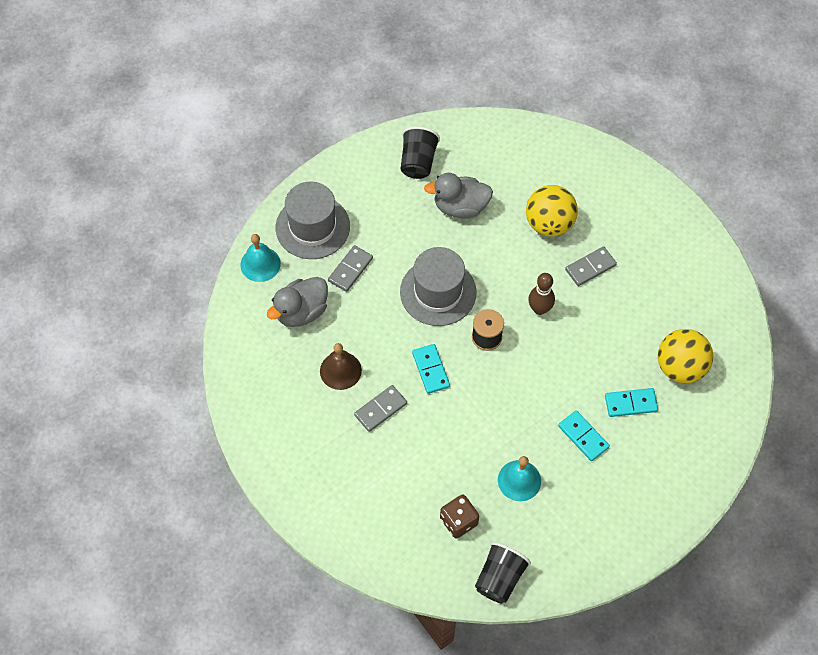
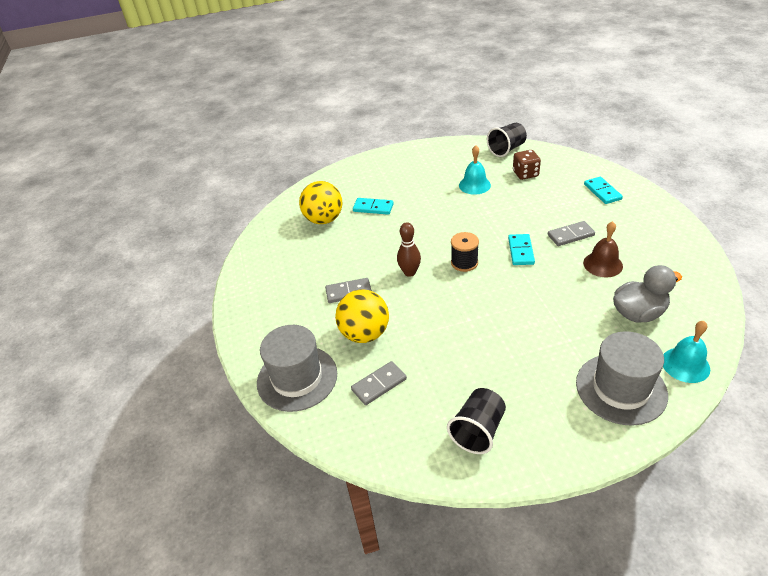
camera: 155 degrees left, 20 degrees down
grey domino [328,245,373,292] -> grey domino moved to [351,361,407,405]
grey hat [400,247,476,326] -> grey hat moved to [257,325,337,412]
grey duck [424,173,493,219] -> none
turquoise domino [558,410,610,461] -> turquoise domino moved to [584,177,623,204]

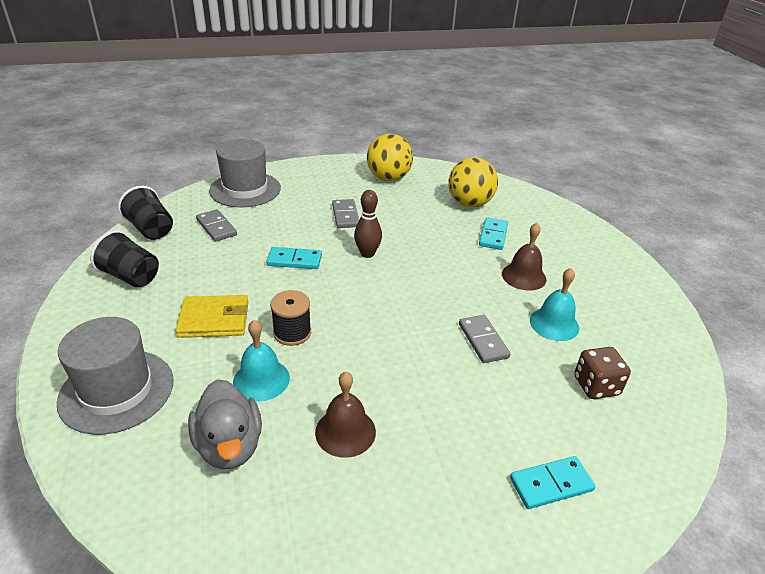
camera: 85 degrees right, 5 degrees down
yellow ball [335,289,389,343] -> yellow ball moved to [367,134,413,181]
black spool [451,232,479,272] -> black spool moved to [270,290,311,346]
black cup [487,123,527,157] -> black cup moved to [118,186,173,240]
turquoise domino [508,234,535,265] -> turquoise domino moved to [266,247,322,269]
grey domino [548,221,595,246] -> grey domino moved to [459,315,511,363]
turquoise bell [663,321,710,383] -> turquoise bell moved to [233,320,290,402]
none -> yellow wallet [176,295,248,338]
none -> brown bell [502,223,547,291]

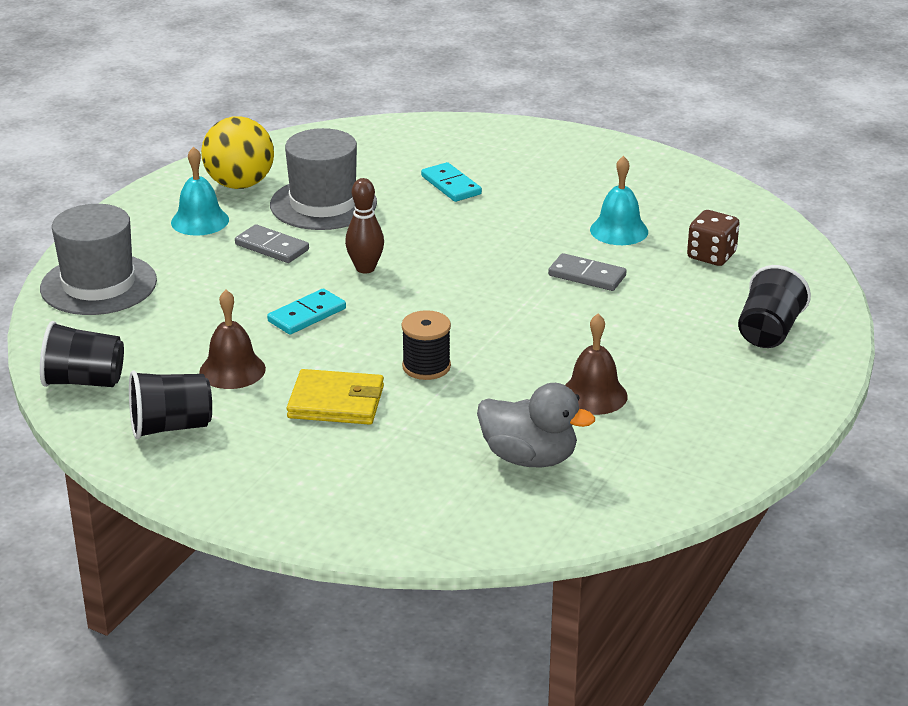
camera: 45 degrees left, 5 degrees down
grey hat [57,317,173,435] -> grey hat moved to [270,128,377,230]
yellow wallet [176,295,248,338] -> yellow wallet turned 60 degrees clockwise [287,369,384,425]
grey domino [196,209,237,242] -> none
turquoise bell [233,320,290,402] -> turquoise bell moved to [171,147,229,236]
yellow ball [448,157,498,207] -> none
brown bell [502,223,547,291] -> brown bell moved to [199,290,266,389]
turquoise domino [510,456,596,509] -> black cup [738,265,811,348]

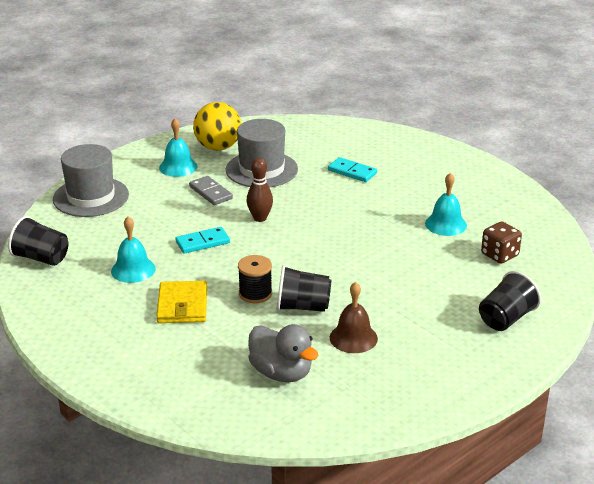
camera: 20 degrees right, 0 degrees up
black cup [129,370,212,439] -> black cup moved to [276,265,331,312]
brown bell [199,290,266,389] -> turquoise bell [111,216,155,283]
yellow wallet [287,369,384,425] -> yellow wallet turned 60 degrees clockwise [156,281,207,323]
turquoise domino [421,162,482,202] -> turquoise domino turned 45 degrees counterclockwise [328,157,377,182]
grey domino [548,253,627,291] -> none

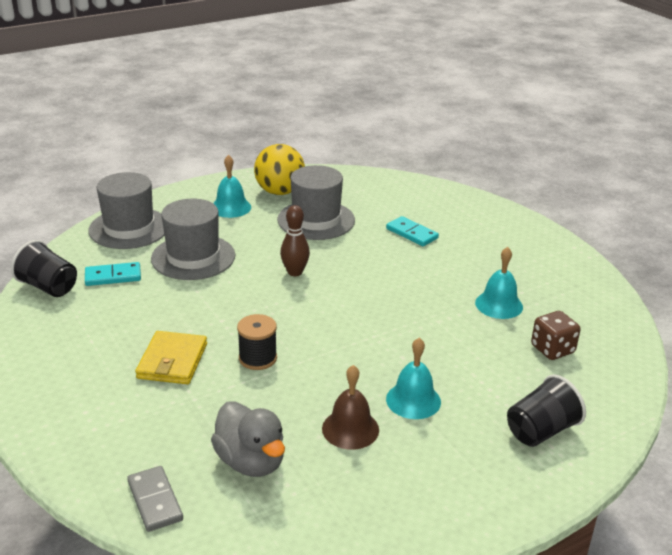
camera: 10 degrees right, 0 degrees up
turquoise bell [111,216,155,283] -> turquoise bell moved to [386,338,441,419]
turquoise domino [175,227,230,254] -> turquoise domino moved to [85,262,141,286]
grey domino [189,176,233,205] -> grey domino moved to [127,466,183,532]
black cup [276,265,331,312] -> none
none -> grey hat [151,199,235,280]

